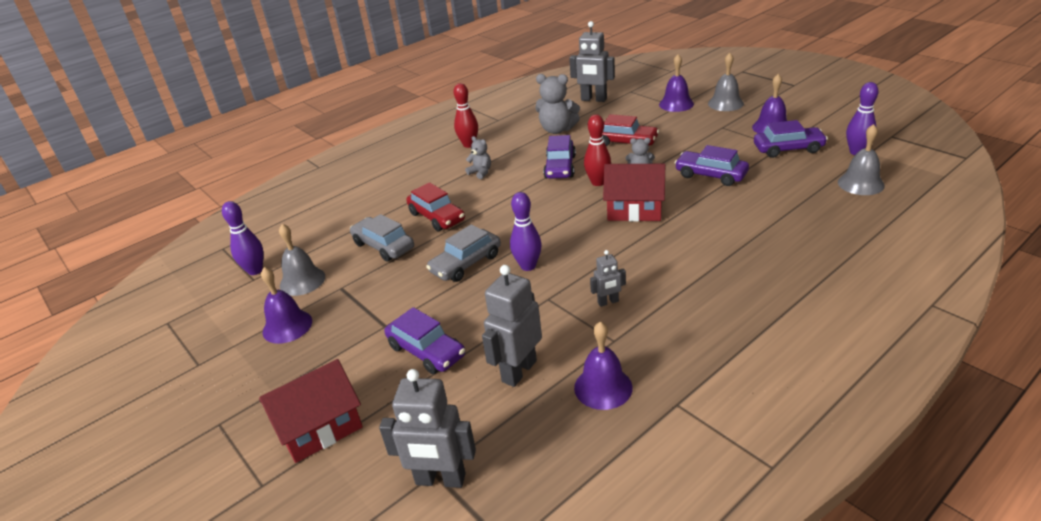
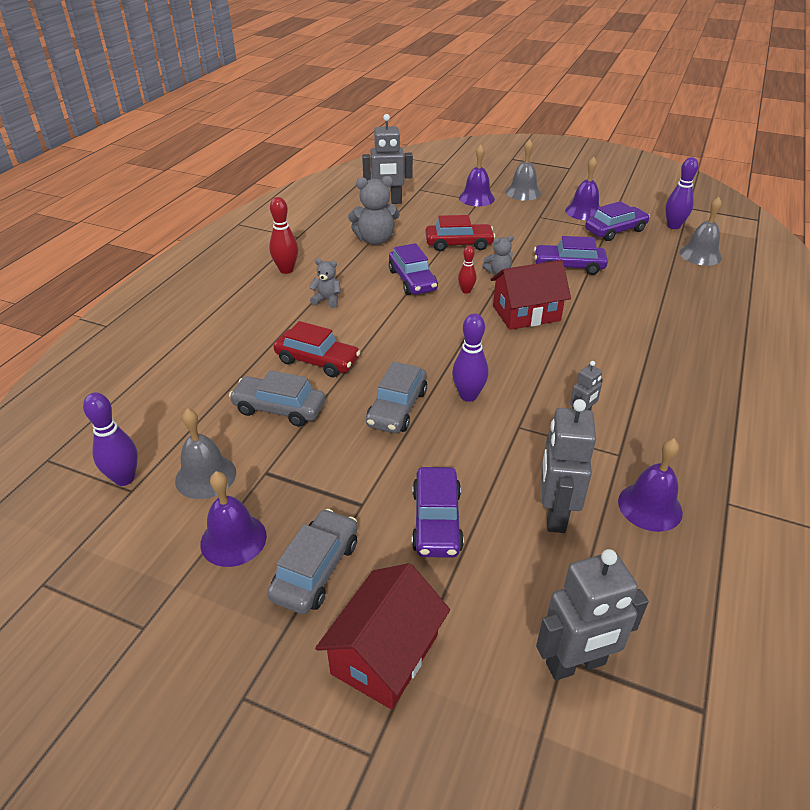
camera: 30 degrees left, 5 degrees up
purple car [384,307,465,374] -> purple car turned 75 degrees clockwise [412,467,464,558]
red bowling pin [584,114,611,186] -> red bowling pin [458,246,477,294], size x0.62
none -> grey car [267,509,358,614]

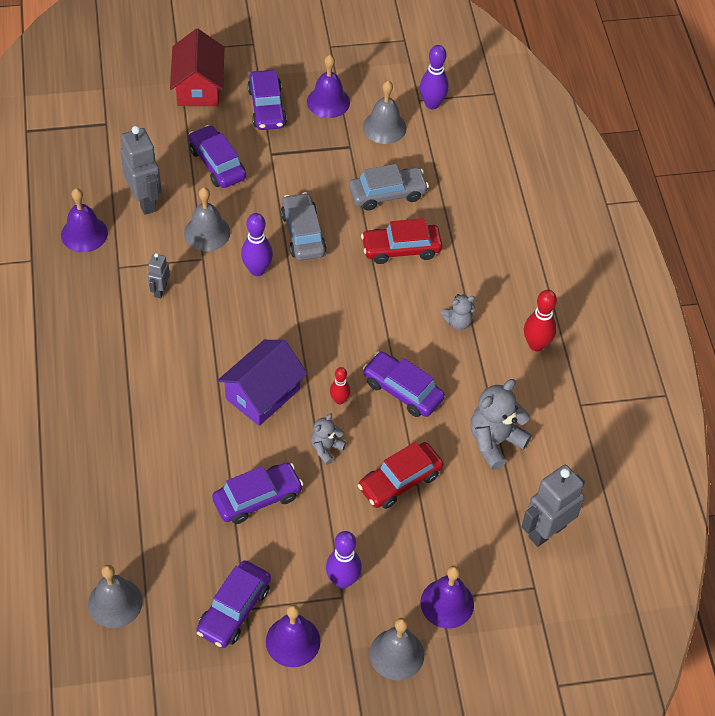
camera: 145 degrees right, 15 degrees up
grey car [267,509,358,614] -> purple car [247,70,287,130]
red house [490,260,571,330] -> purple house [217,340,307,426]
grey robot [536,549,649,680] -> none
purple bowling pin [665,157,699,229] -> purple bowling pin moved to [326,531,362,589]
none -> grey bell [184,187,230,251]

